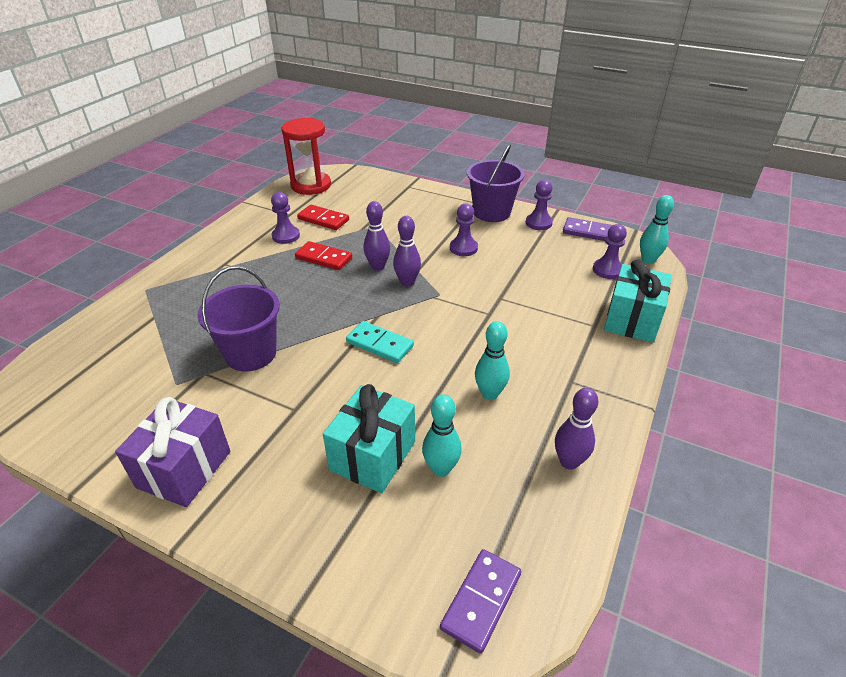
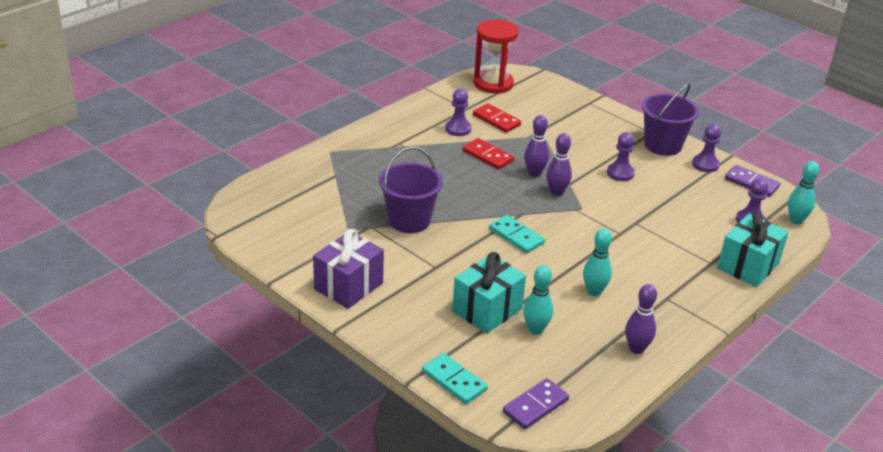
camera: 15 degrees right, 5 degrees down
none -> turquoise domino [422,353,488,404]

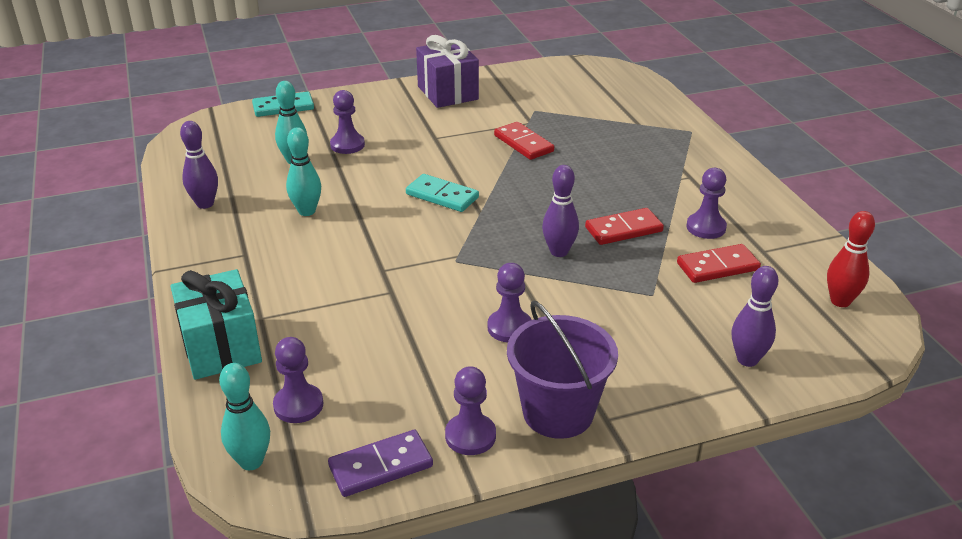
camera: 120 degrees right, 0 degrees up
purple bucket [379,147,443,233] -> red domino [494,122,554,160]
turquoise gift [452,252,526,333] -> purple pawn [330,90,365,154]
red hourglass [473,19,519,93] -> red bowling pin [827,211,875,307]
turquoise domino [489,215,545,253] -> turquoise domino turned 45 degrees clockwise [406,174,479,212]
purple domino [503,378,569,429] -> none
purple bowling pin [546,133,572,196] -> purple bowling pin moved to [732,266,778,367]

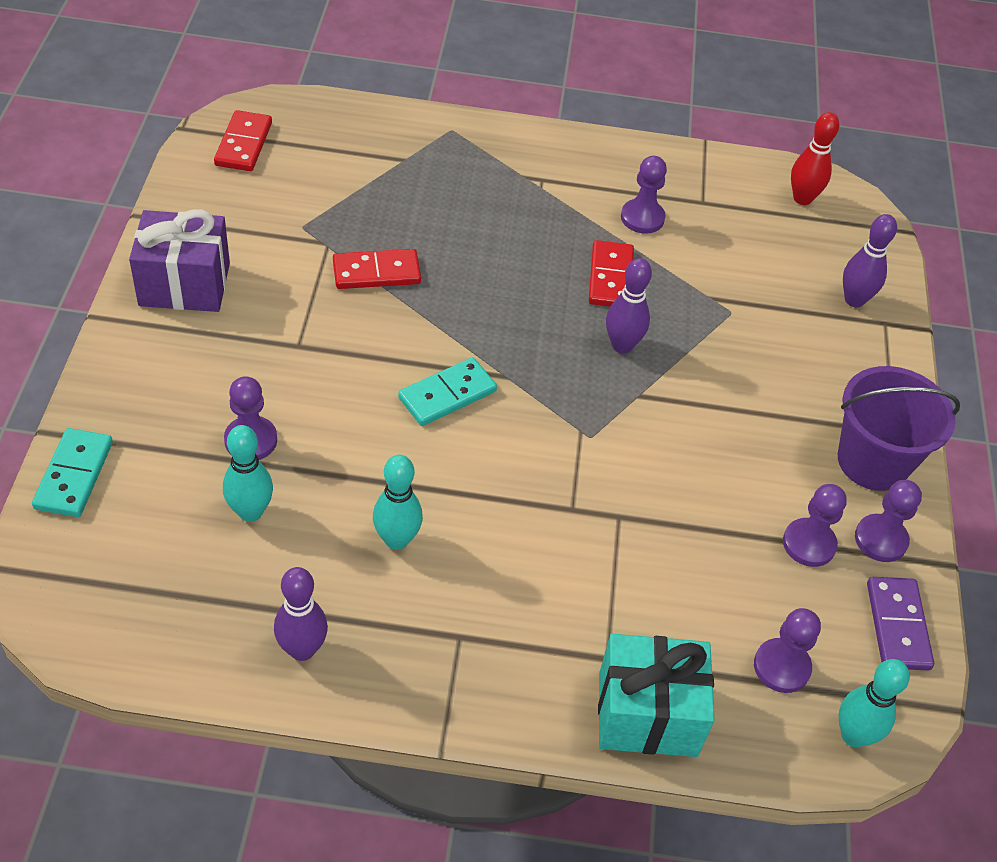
camera: 70 degrees left, 15 degrees up
purple pawn [488,263,532,342] -> purple pawn moved to [783,484,847,567]
red domino [677,244,761,283] -> red domino moved to [214,110,272,171]

